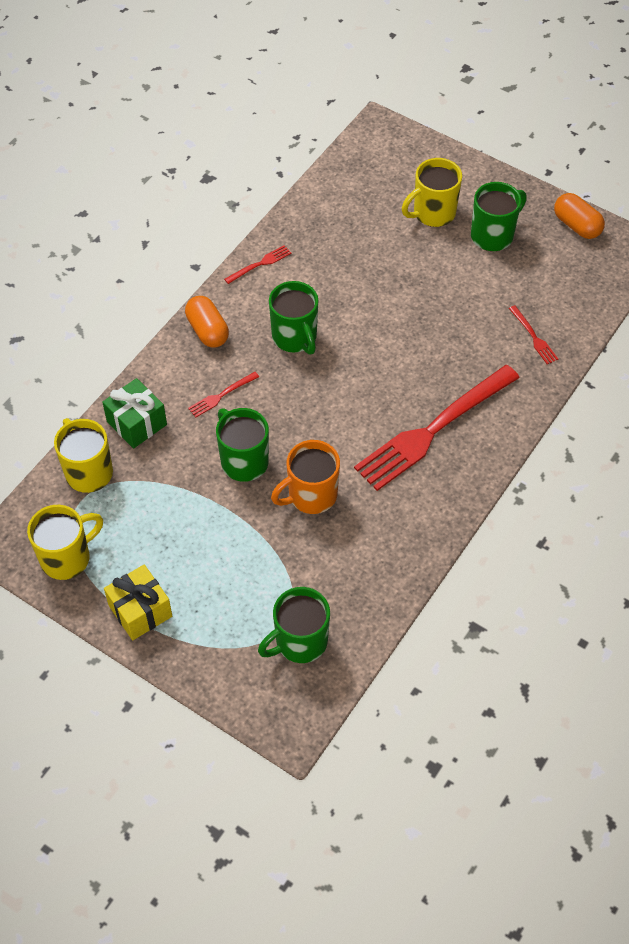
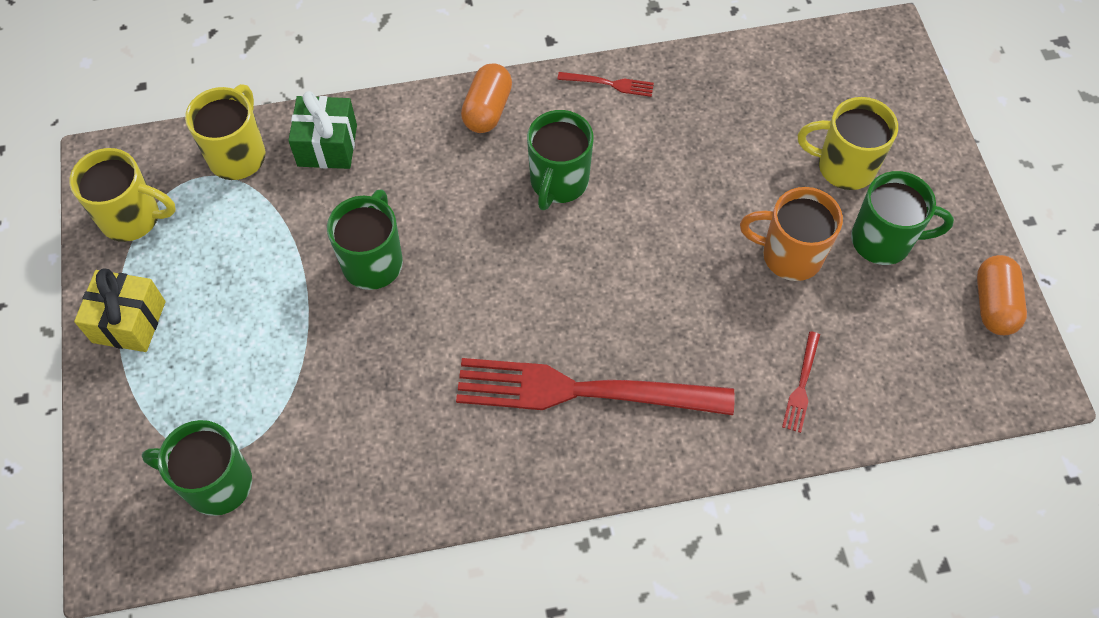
camera: 45 degrees right, 5 degrees up
red fork [188,372,259,418] -> none
orange mug [271,440,340,514] -> orange mug moved to [740,187,843,281]

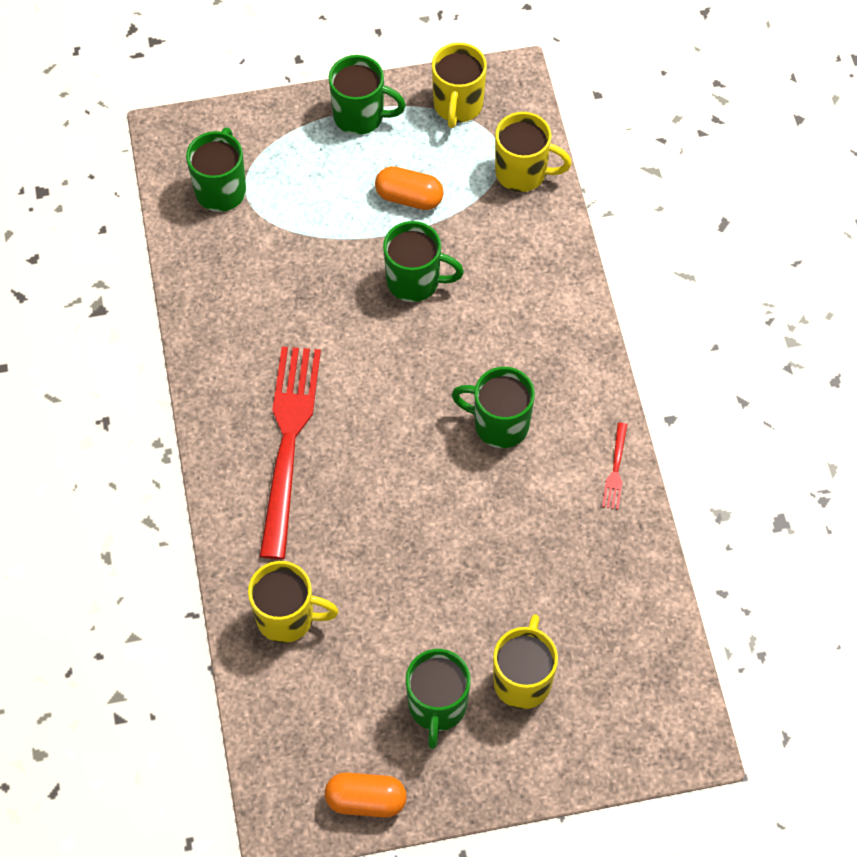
camera: 90 degrees right, 0 degrees up
yellow gift [74,268,166,352] -> green mug [329,55,406,135]
green gift [288,91,357,169] -> none
orange capsule [461,63,512,133] -> orange capsule moved to [375,166,444,210]
orange mug [740,187,843,281] -> none
red fork [782,331,820,433] -> yellow mug [248,561,339,643]

